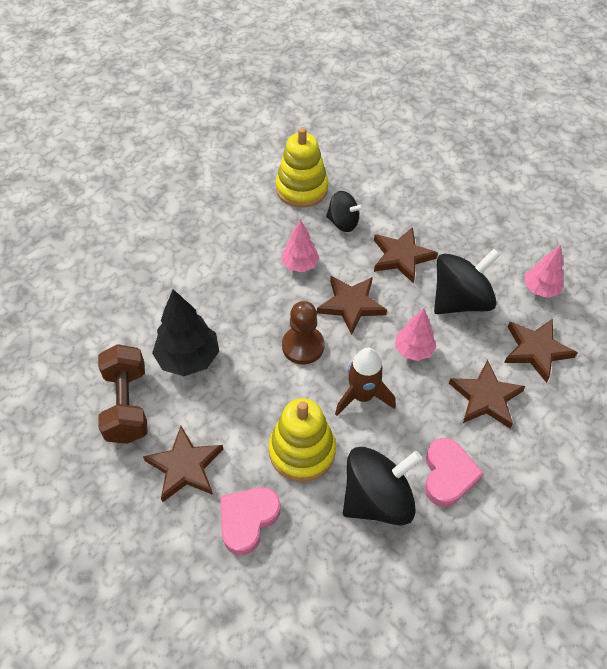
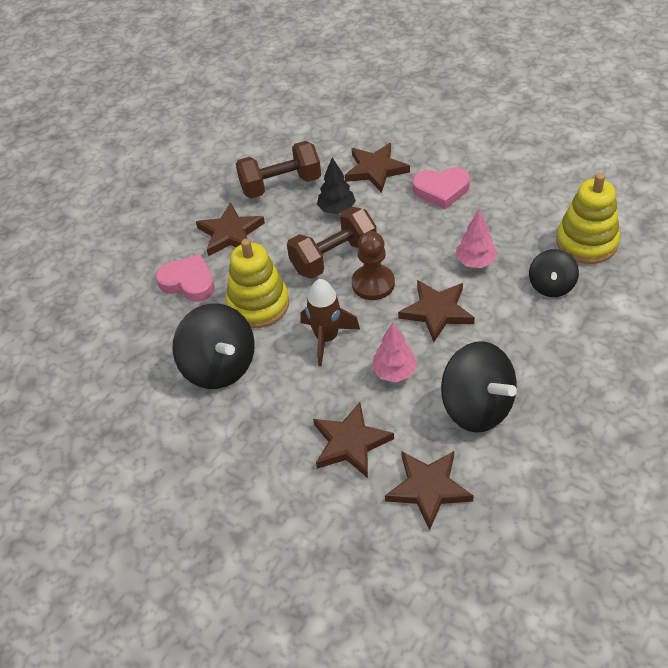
camera: 85 degrees right, 5 degrees down
black tree [152,289,219,376] -> black tree [317,158,356,214], size x0.64
brown star [374,227,438,284] -> brown star moved to [345,143,410,193]
pink heart [425,438,484,507] -> pink heart moved to [412,168,470,209]
pink tree [525,245,564,298] -> none
none -> brown dumbbell [287,206,376,279]

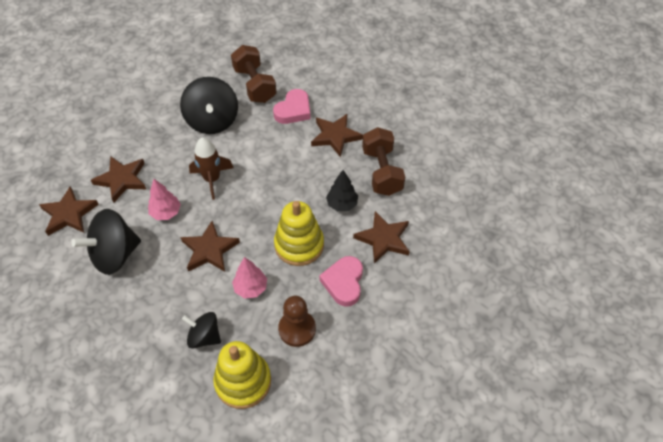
camera: 95 degrees right, 5 degrees up
black spinning top [173,303,255,389] -> black spinning top turned 75 degrees counterclockwise [180,77,238,134]
yellow stacking toy [226,239,289,328] -> yellow stacking toy moved to [274,201,324,266]
brown dumbbell [287,206,376,279] -> brown dumbbell moved to [231,45,277,103]
brown pawn [352,231,395,300] -> brown pawn moved to [278,296,316,347]

